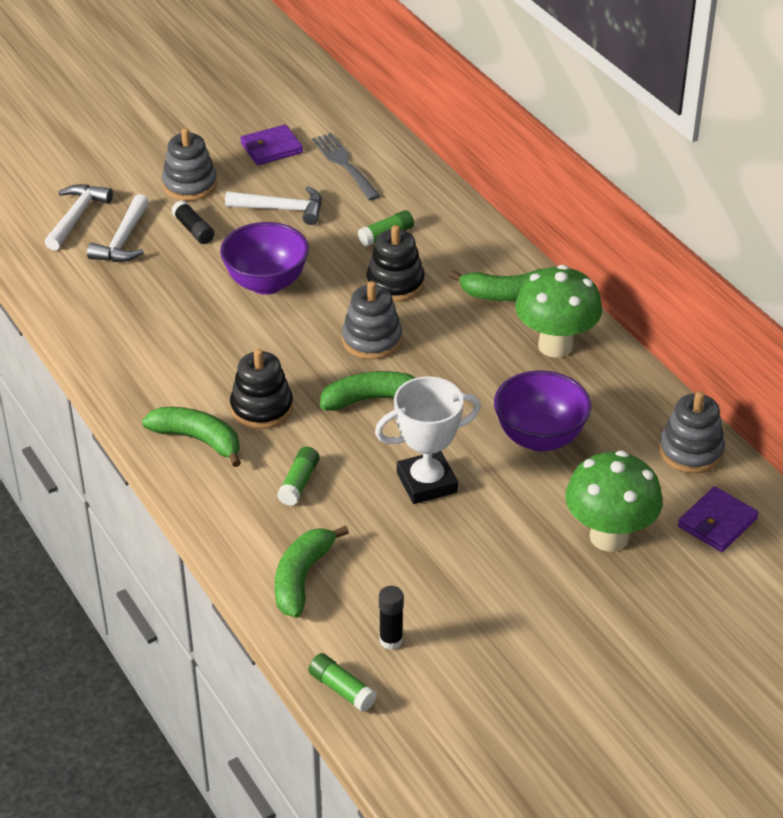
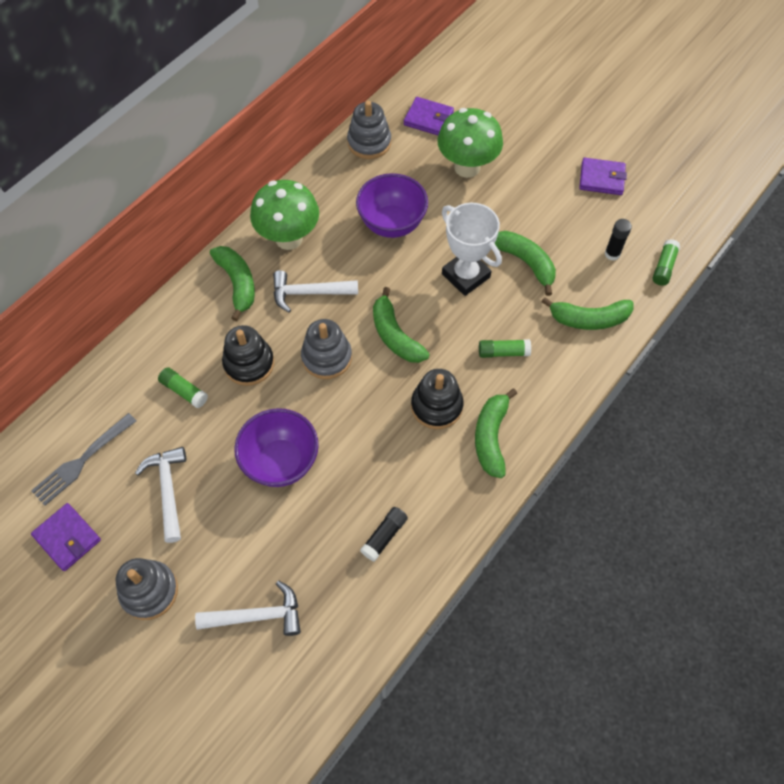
camera: 110 degrees left, 20 degrees up
white hammer [45,184,113,251] -> white hammer moved to [273,270,358,312]
black glue stick [172,200,214,244] -> black glue stick moved to [360,507,408,562]
none -> green banana [494,231,556,296]
none -> purple wallet [579,158,627,195]

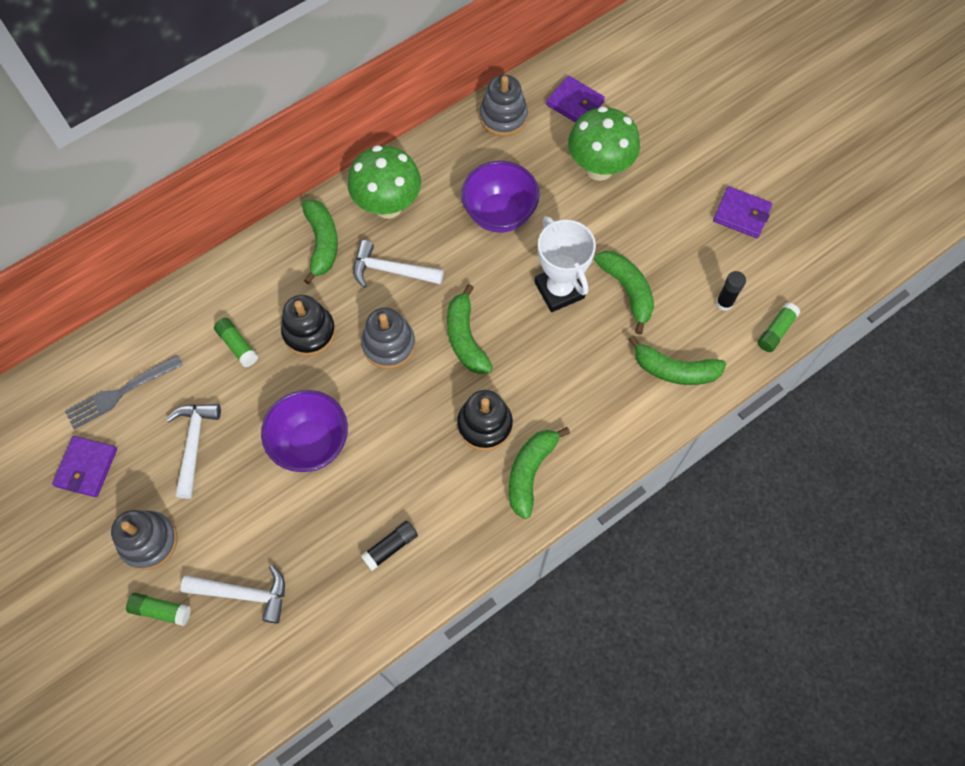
camera: 15 degrees right, 5 degrees up
purple wallet [31,503,101,571] -> purple wallet turned 45 degrees clockwise [52,436,117,497]
green glue stick [479,339,531,358] -> green glue stick moved to [126,593,191,626]

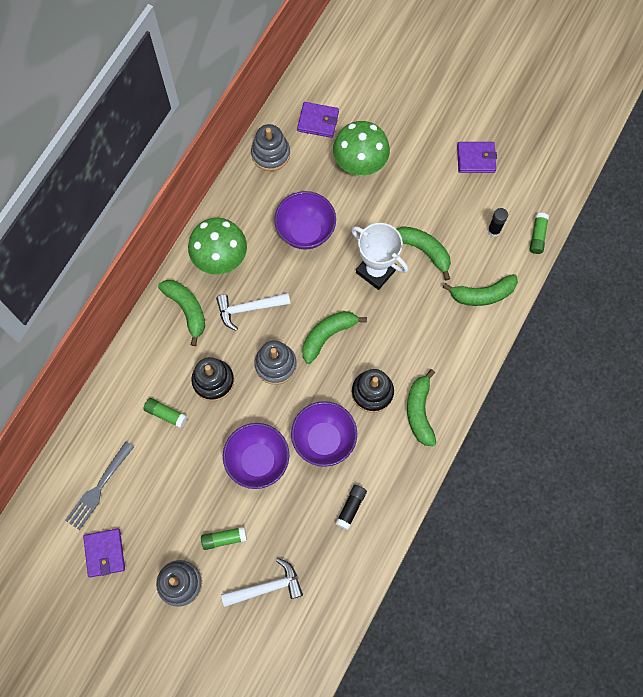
camera: 25 degrees left, 5 degrees up
green glue stick [126,593,191,626] -> green glue stick moved to [201,527,247,550]
white hammer [166,404,221,499] -> none
green banana [447,284,493,374] -> green banana turned 90 degrees clockwise [302,311,367,364]
none -> purple bowl [291,401,357,467]

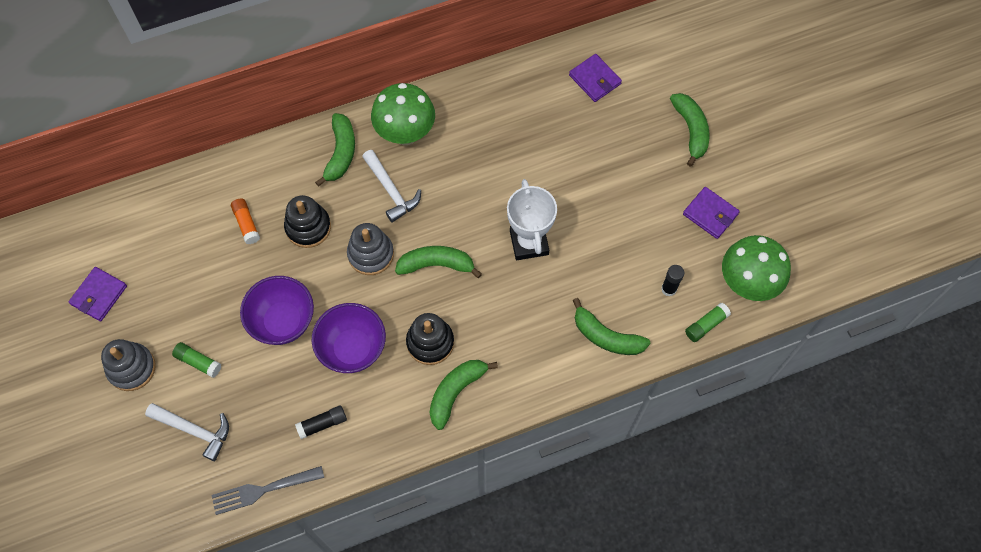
camera: 40 degrees right, 5 degrees down
grey fork [65,442,134,530] -> grey fork moved to [212,466,324,515]
green glue stick [143,398,187,428] -> orange glue stick [231,199,260,244]
white hammer [216,293,290,331] -> white hammer turned 150 degrees counterclockwise [362,150,421,223]
grey stacking toy [251,124,290,171] -> none
purple bowl [274,191,336,250] -> none
green mushroom [333,121,390,176] -> green mushroom moved to [722,235,791,301]
green banana [397,226,451,280] -> green banana moved to [670,93,710,167]

